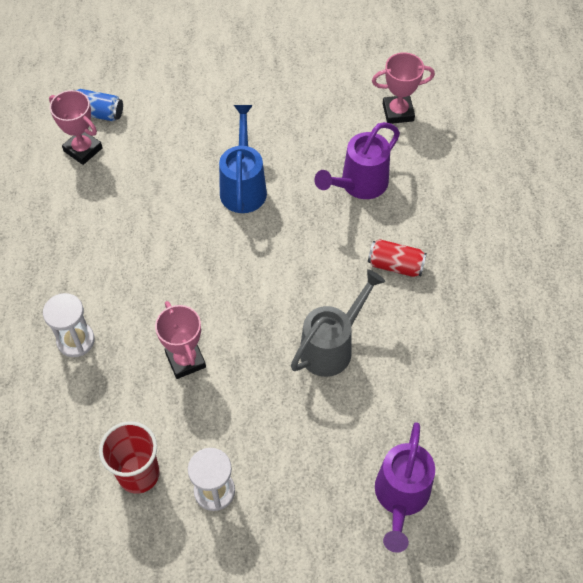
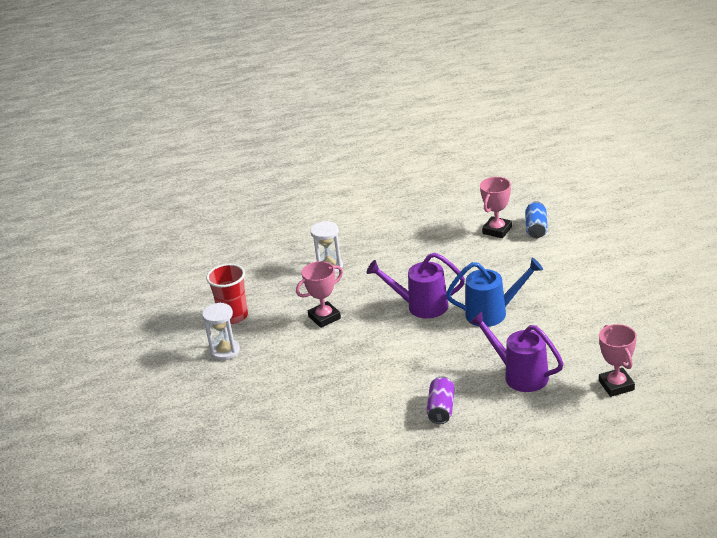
camera: 85 degrees right, 25 degrees down
grey watering can [291,269,385,377] -> none
red can [368,239,427,277] -> purple can [427,377,455,424]
purple watering can [375,422,435,553] -> purple watering can moved to [366,253,465,319]

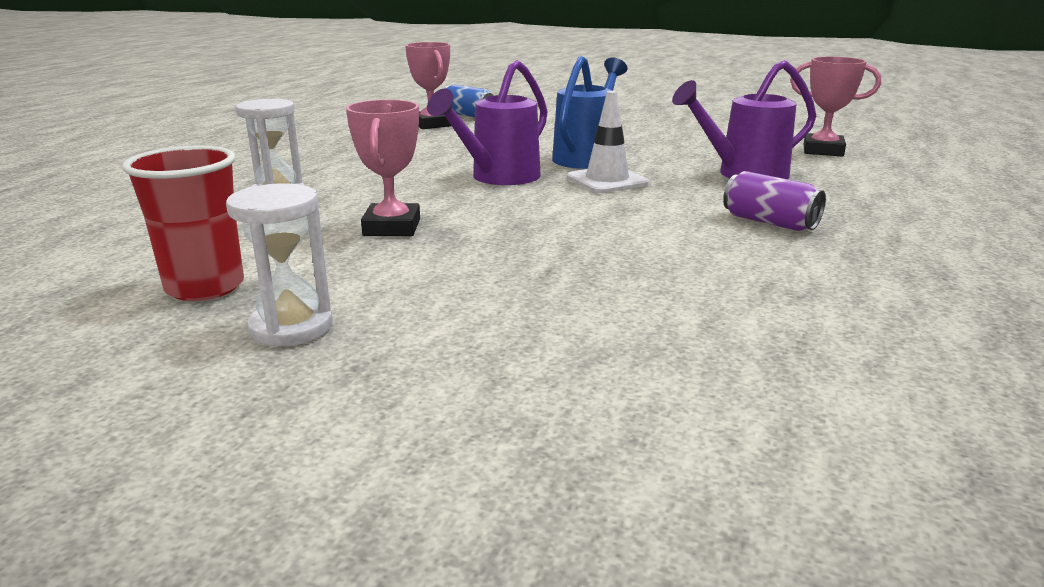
camera: 60 degrees left, 10 degrees down
none -> white traffic cone [567,91,649,193]

